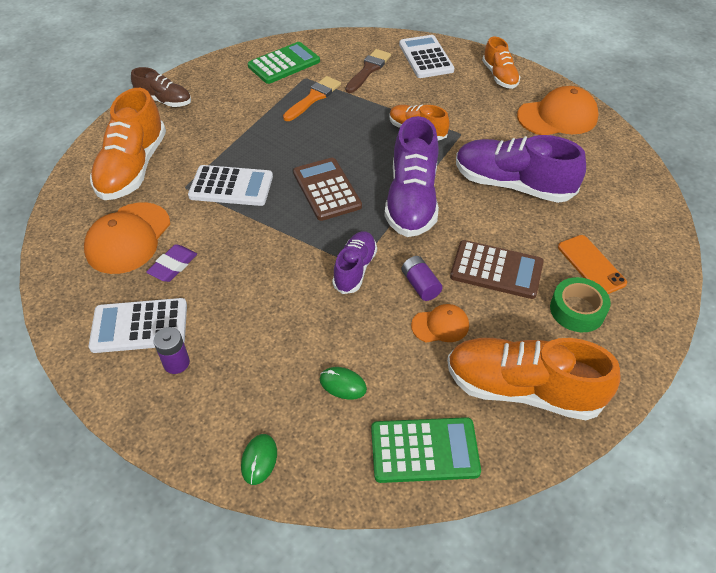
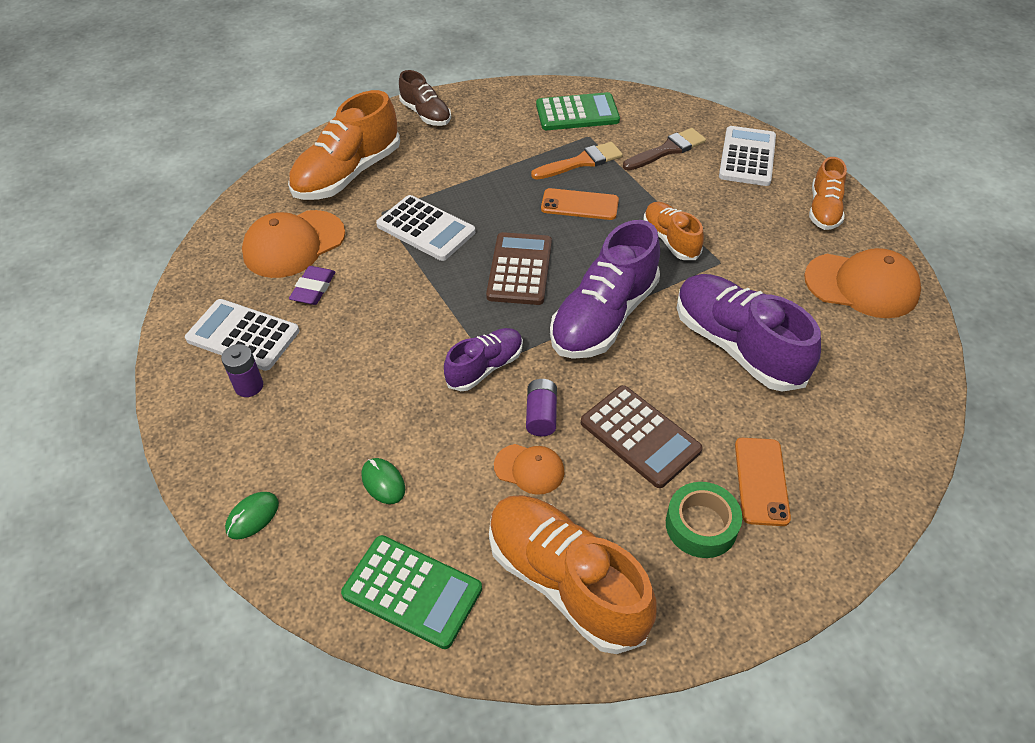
camera: 30 degrees right, 0 degrees up
purple eraser [146,244,197,282] -> purple eraser turned 45 degrees counterclockwise [289,266,335,305]
none -> orange phone [541,188,619,220]

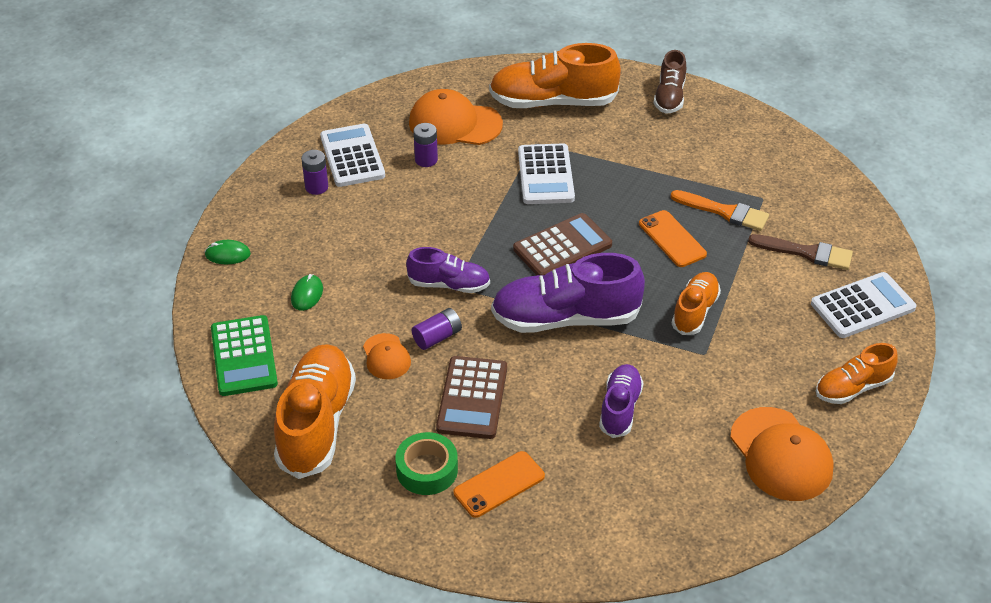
camera: 50 degrees right, 5 degrees down
purple eraser [289,266,335,305] -> purple battery [413,123,438,167]
green calculator [536,92,620,130] -> none
purple shoe [677,274,821,392] -> purple shoe [599,364,644,438], size x0.57

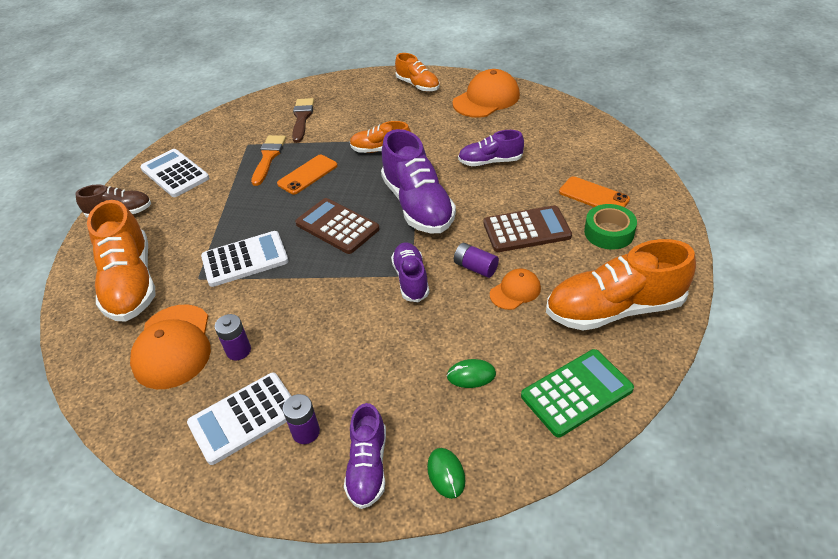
camera: 105 degrees left, 0 degrees up
white calculator [811,272,916,338] -> white calculator moved to [140,149,209,197]
none -> purple shoe [344,403,386,509]

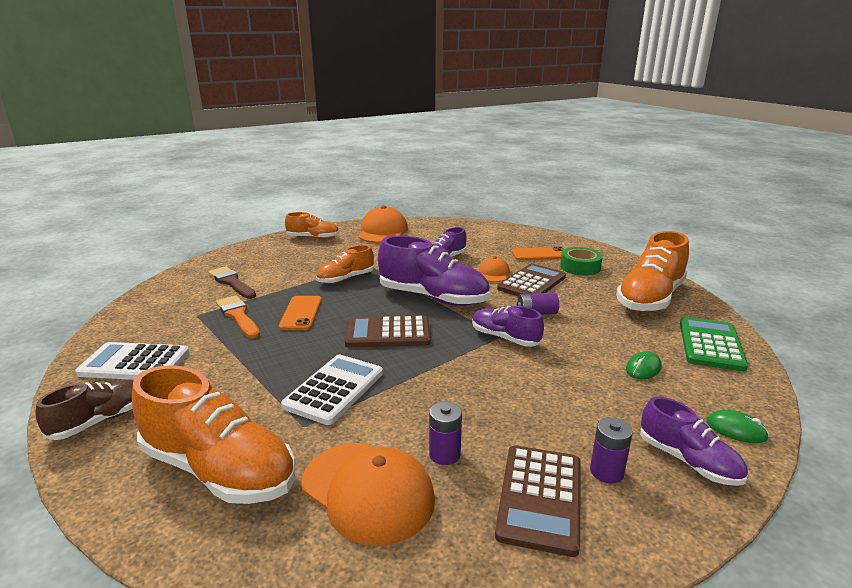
camera: 45 degrees left, 20 degrees down
white calculator [187,373,291,465] -> brown calculator [495,445,581,557]
orange cap [490,268,541,310] -> orange cap moved to [479,257,510,282]

